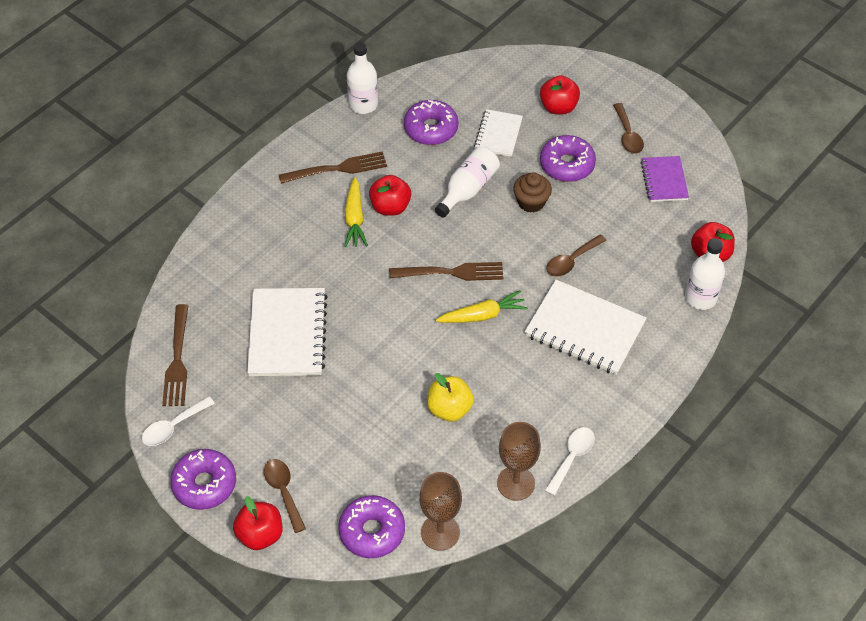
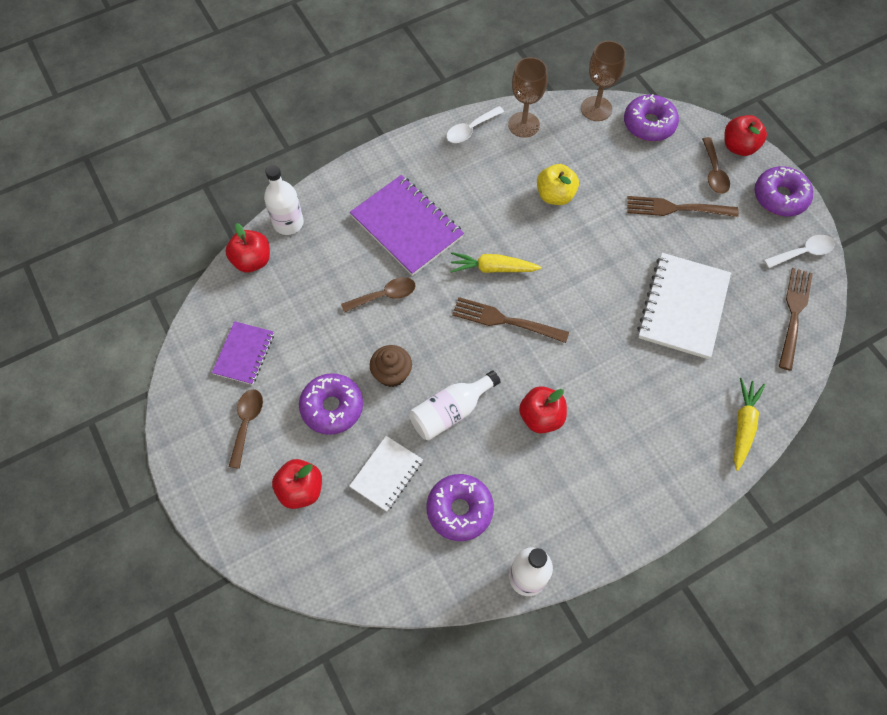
camera: 160 degrees left, 10 degrees up
brown fork [279,151,387,184] -> brown fork moved to [628,196,739,217]
yellow carrot [344,177,368,247] -> yellow carrot moved to [734,378,765,471]
white notebook [525,280,647,375] -> purple notebook [350,175,464,276]

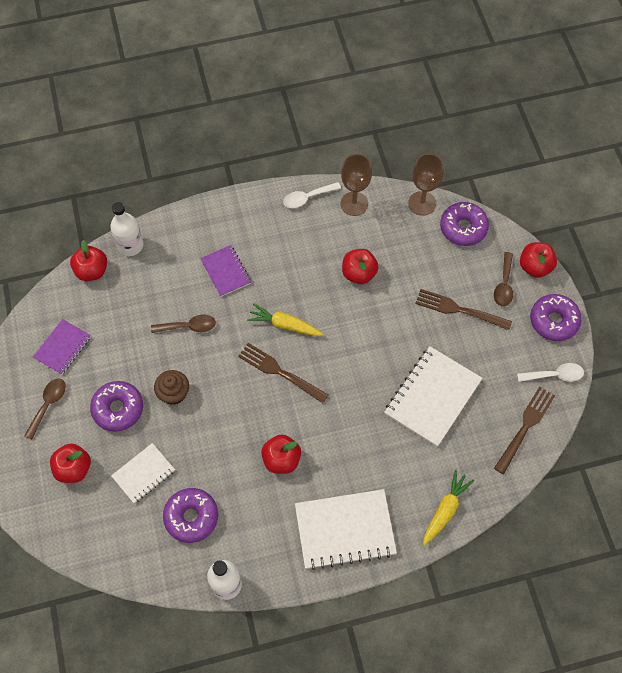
camera: 15 degrees right, 0 degrees up
purple notebook [350,175,464,276] -> purple notebook [200,245,251,297], size x0.58
white bottle [409,370,501,440] -> none
yellow apple [537,164,579,205] -> red apple [342,249,379,284]
none -> white notebook [295,489,397,570]

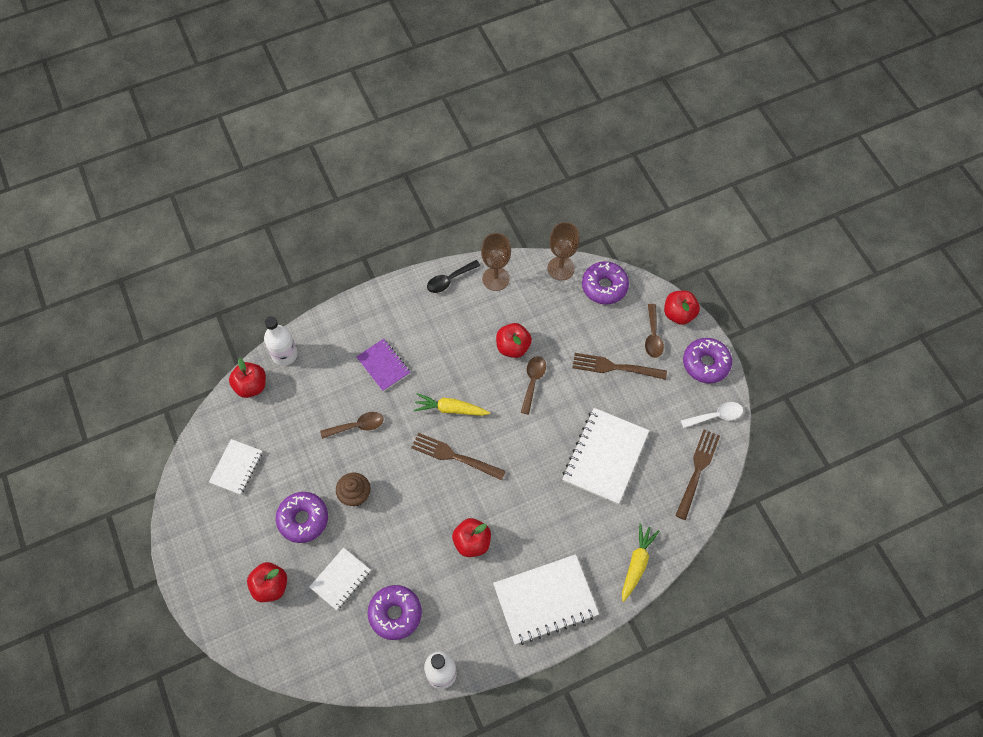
camera: 10 degrees left, 0 degrees up
brown spoon [24,378,66,440] -> brown spoon moved to [521,356,546,414]
purple notebook [33,319,91,375] -> white notebook [209,439,263,495]
white spoon [283,182,341,208] -> black spoon [427,260,480,293]

